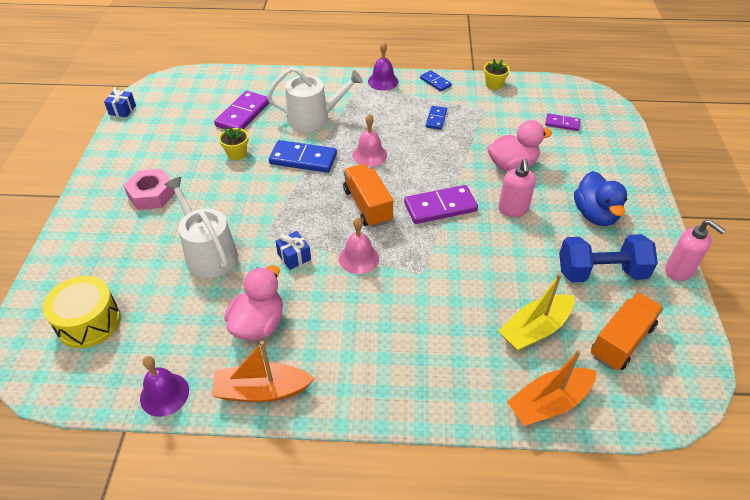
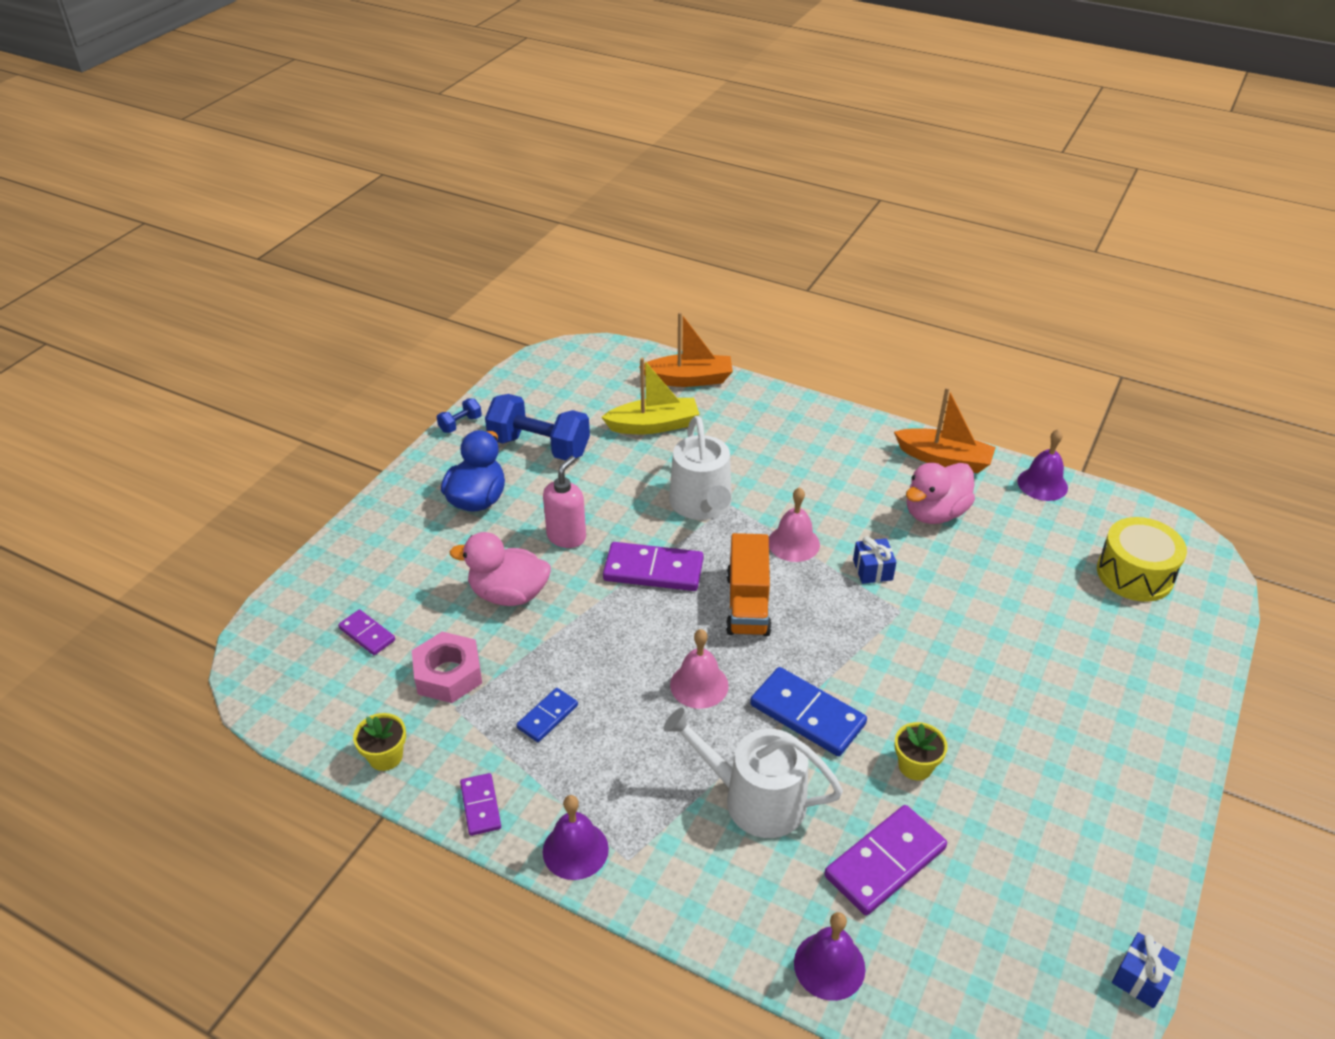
camera: 155 degrees left, 5 degrees down
pink nut [123,169,175,210] -> pink nut moved to [412,632,482,703]
white watering can [164,177,238,278] -> white watering can moved to [669,416,732,520]
blue domino [420,70,452,92] -> purple domino [460,773,501,836]
orange truck [591,292,663,370] -> none
pink soap dispenser [665,220,726,281] -> blue dumbbell [437,398,482,433]
none -> purple bell [794,912,865,1001]

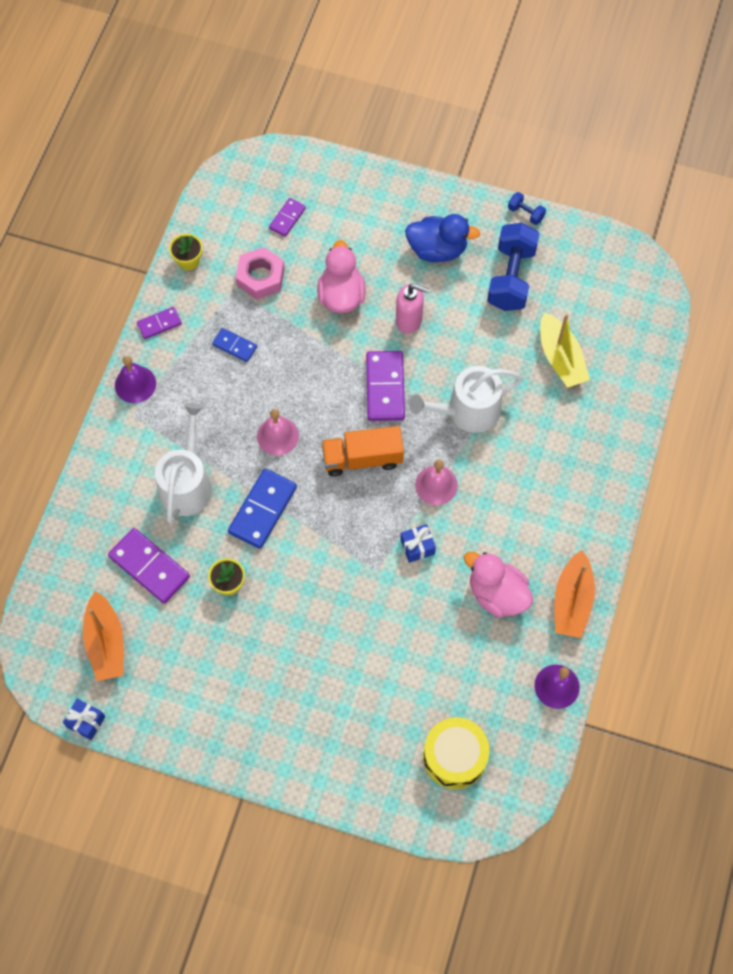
camera: 80 degrees right, 25 degrees up
orange boat [644,312,733,387] -> orange boat moved to [83,591,124,681]
purple bell [794,912,865,1001] -> none

